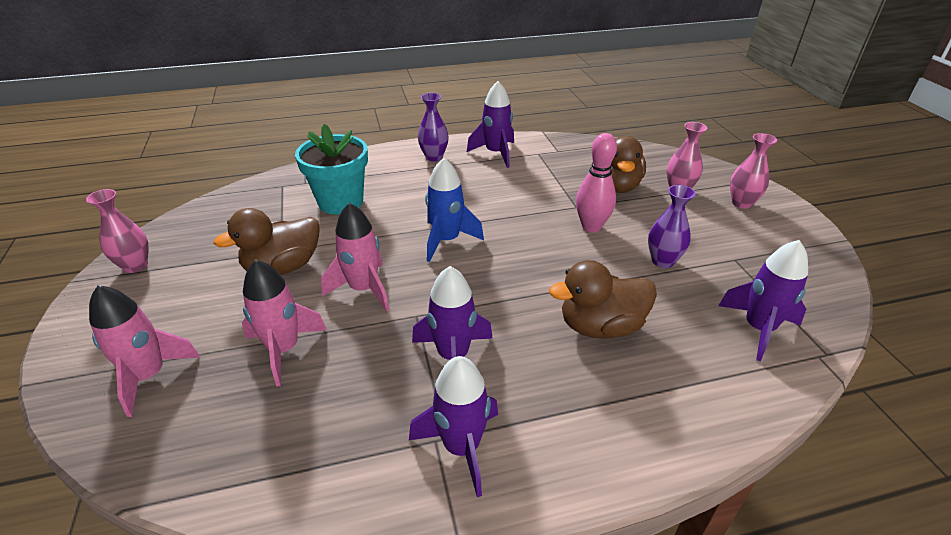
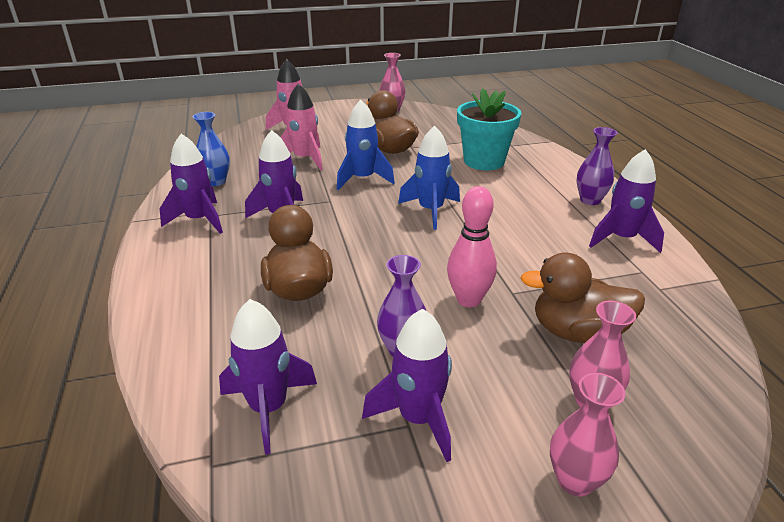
camera: 90 degrees right, 5 degrees down
pink rocket [321,203,390,311] -> blue rocket [337,100,395,190]
none -> blue vase [193,112,230,186]
none -> purple rocket [362,309,452,462]

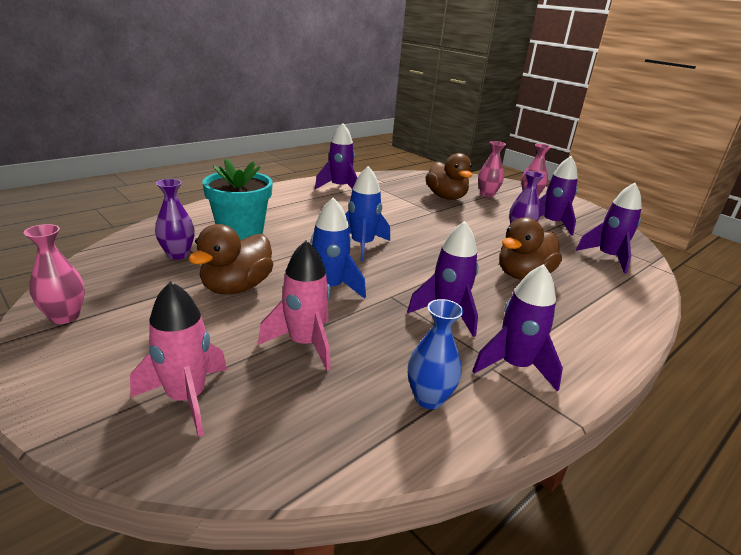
camera: 120 degrees left, 5 degrees down
pink bowling pin [447,186,497,307] -> none
purple vase [576,127,617,205] -> purple vase moved to [155,179,195,260]

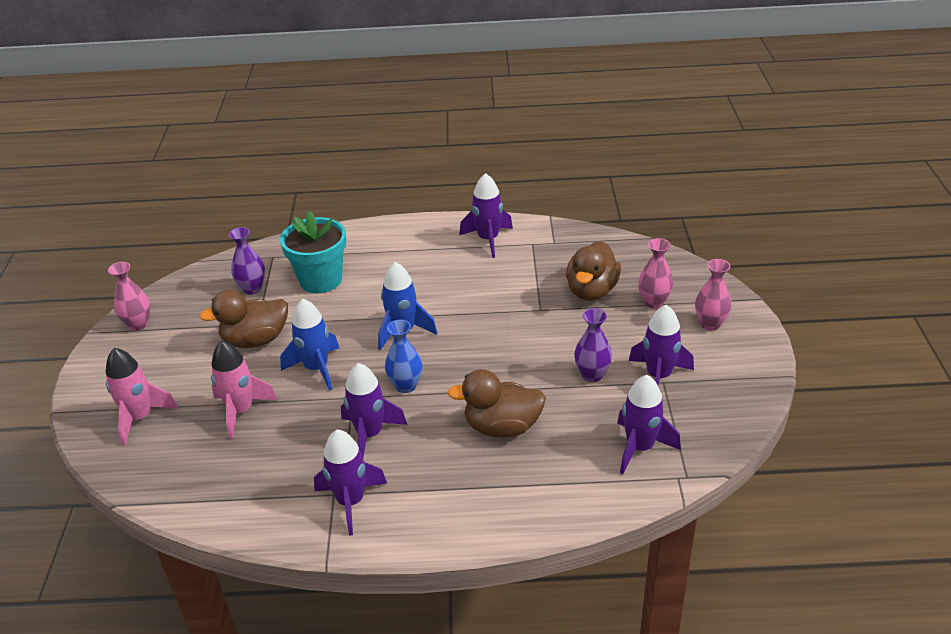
camera: 45 degrees right, 10 degrees up
blue vase [408,299,463,409] -> blue vase moved to [385,320,422,393]

